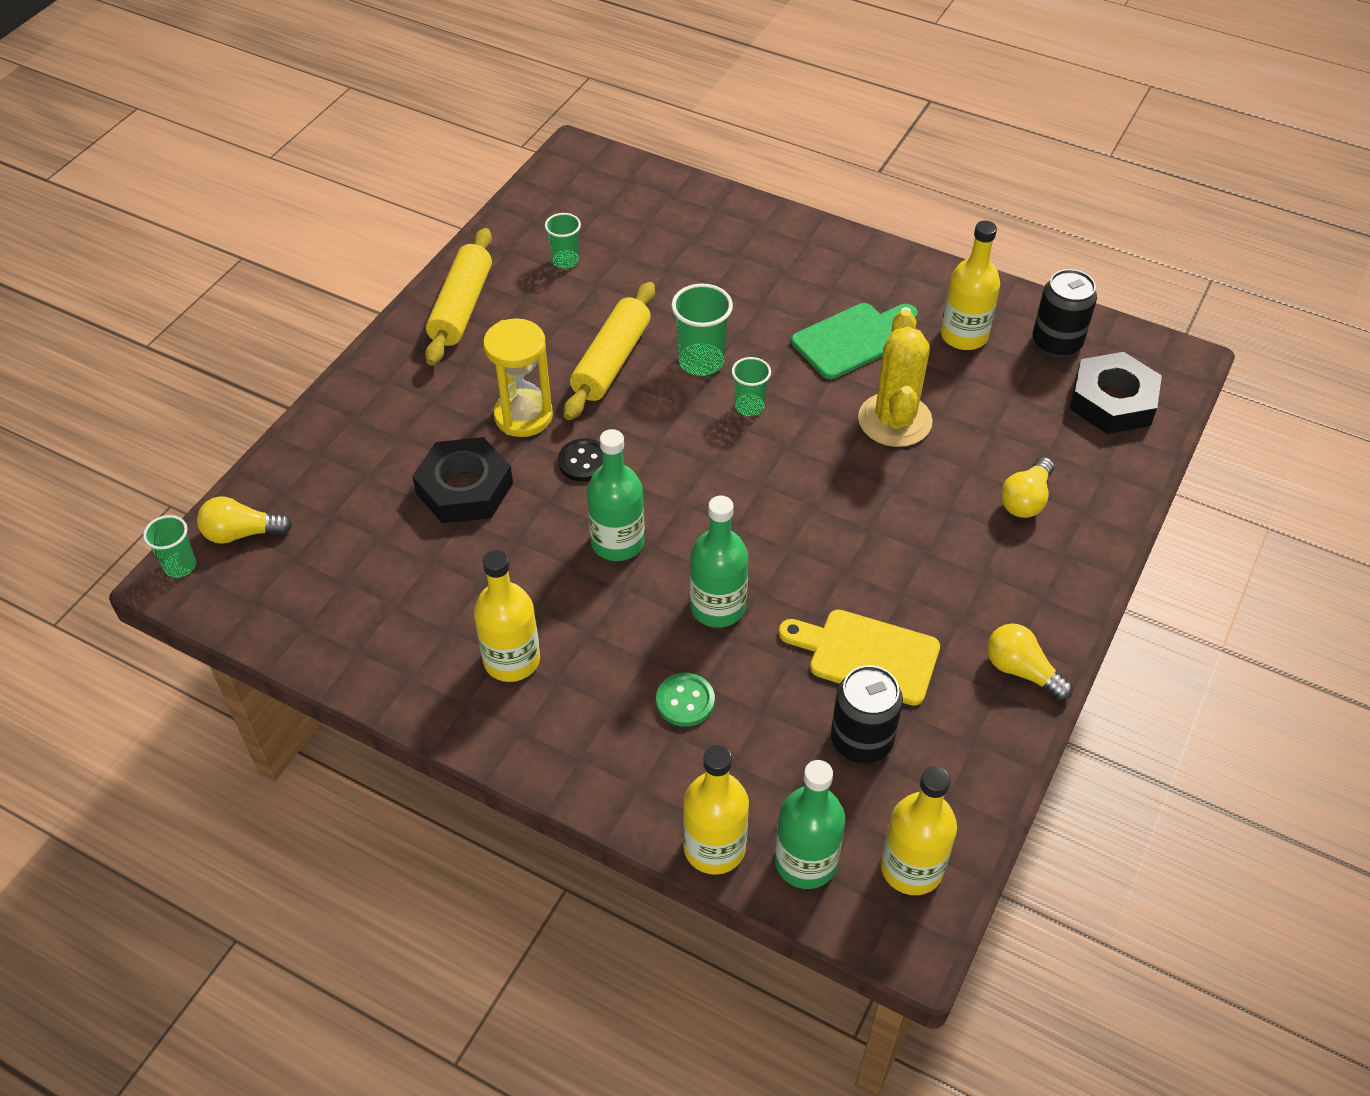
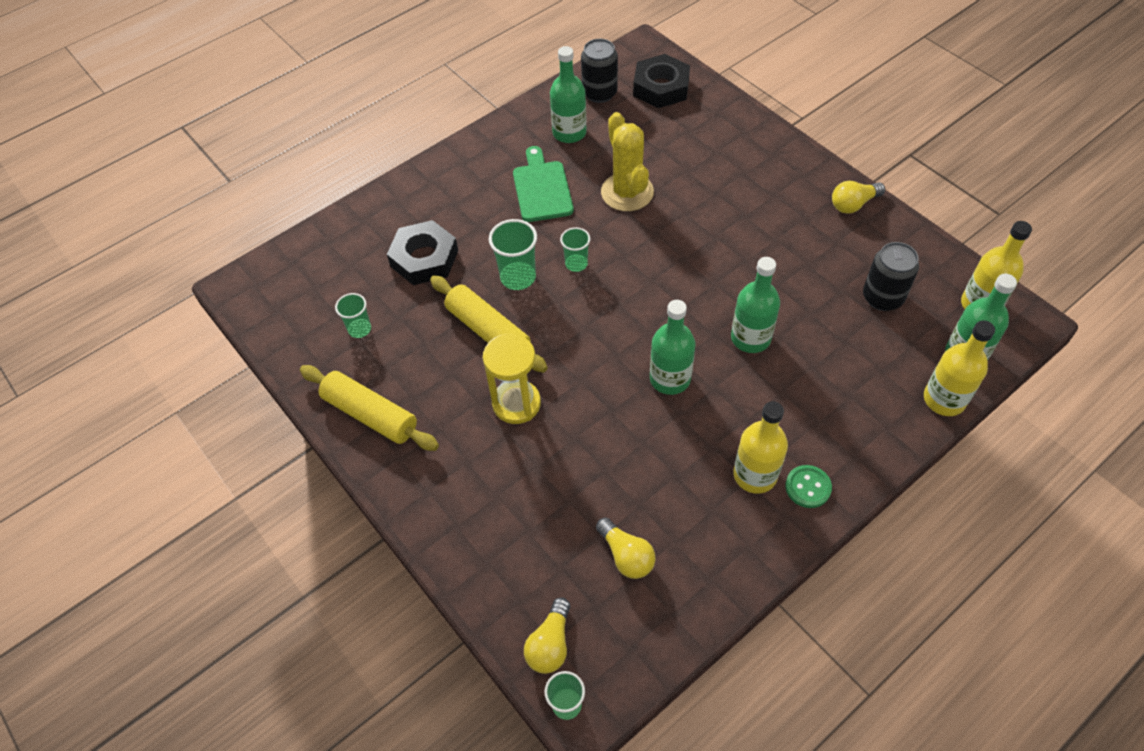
camera: 65 degrees left, 5 degrees up
black nut [412,437,513,523] -> black nut moved to [387,220,458,285]
black button [558,438,603,482] -> none
green button [656,673,715,727] -> green button moved to [785,465,832,508]
yellow cutting board [779,610,940,706] -> none
yellow cactus [858,309,933,447] -> yellow cactus turned 45 degrees clockwise [601,112,654,211]
yellow bottle [941,221,1000,350] -> green bottle [550,46,587,143]
yellow light bulb [1001,457,1054,518] -> yellow light bulb moved to [596,517,656,579]

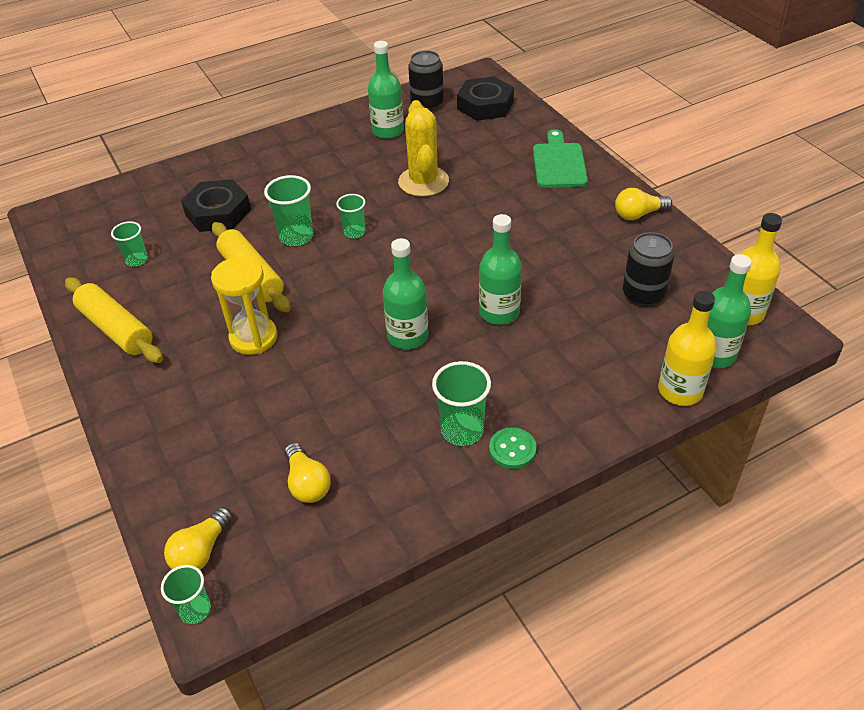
camera: 10 degrees right, 10 degrees down
green cutting board [513,146,574,222] -> green cutting board moved to [533,129,588,188]
yellow bottle [733,401,788,494] -> green cup [432,361,491,446]

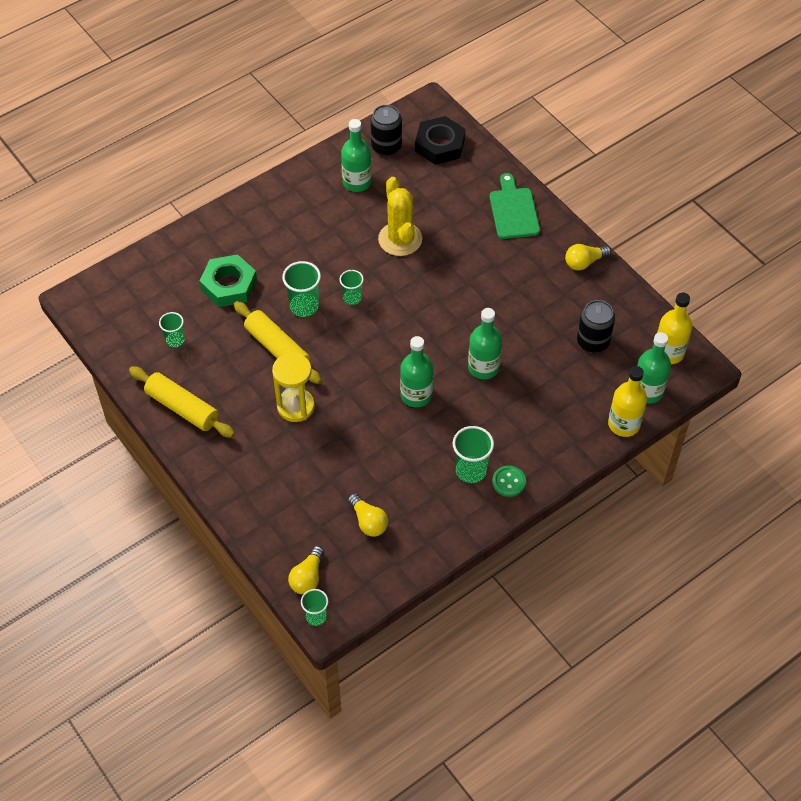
camera: 10 degrees left, 10 degrees up
black nut [181,179,251,232] -> green nut [200,254,257,307]

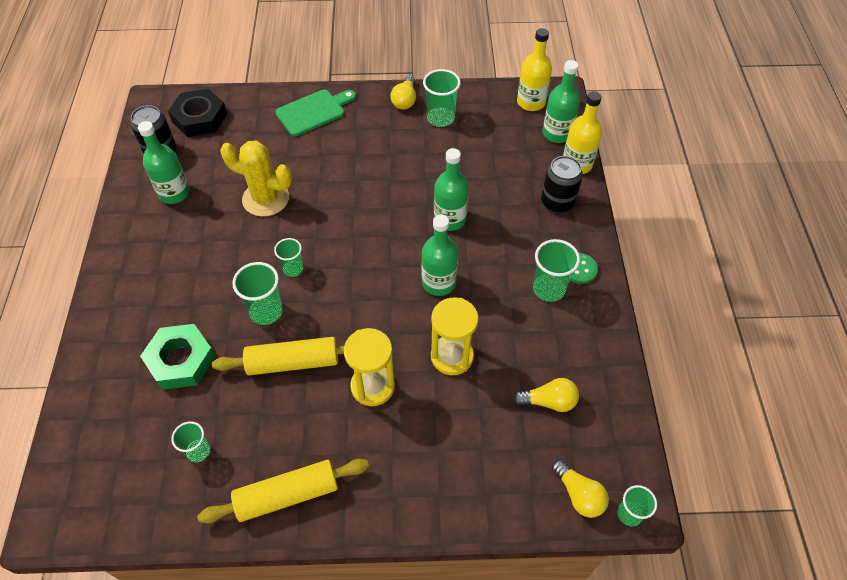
camera: 55 degrees left, 0 degrees up
green cutting board [490,173,540,239] -> green cutting board turned 120 degrees clockwise [275,90,356,136]
black can [577,300,615,353] -> black can moved to [541,156,583,213]
none -> green cup [423,69,461,127]
none -> yellow hourglass [431,297,478,375]

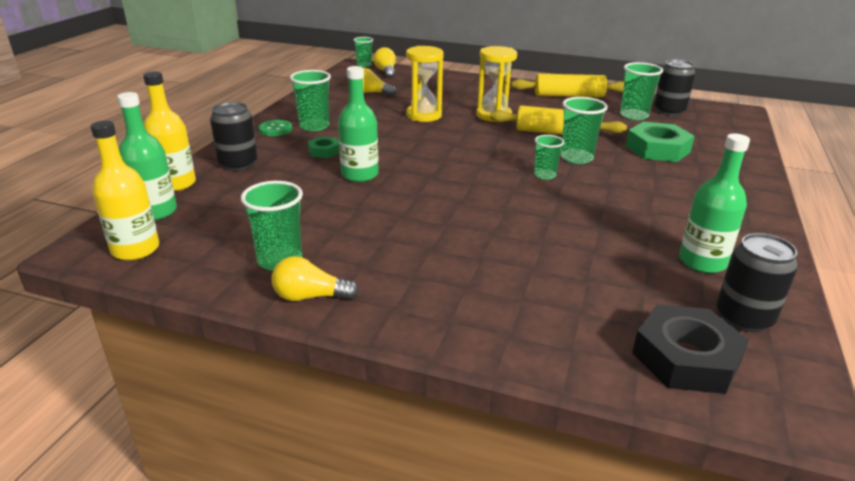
camera: 160 degrees left, 25 degrees down
green cup [171,421,210,462] -> green cup [620,62,663,120], size x1.57
yellow cactus [220,141,292,217] -> none
green cutting board [275,90,356,136] -> none
yellow light bulb [390,76,416,110] -> yellow light bulb turned 120 degrees counterclockwise [271,256,359,301]
green bottle [421,215,458,296] -> none
none -> green nut [307,137,339,158]
none -> black can [654,60,696,116]

